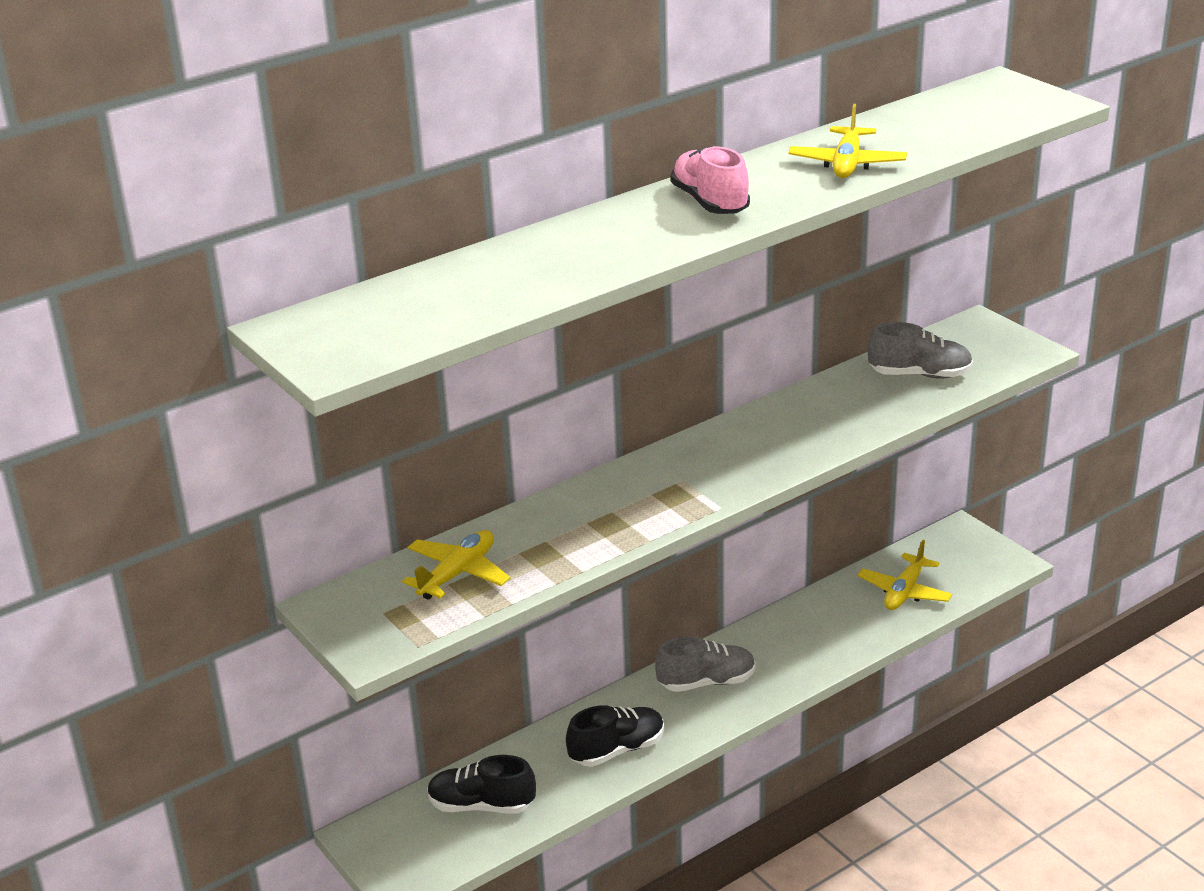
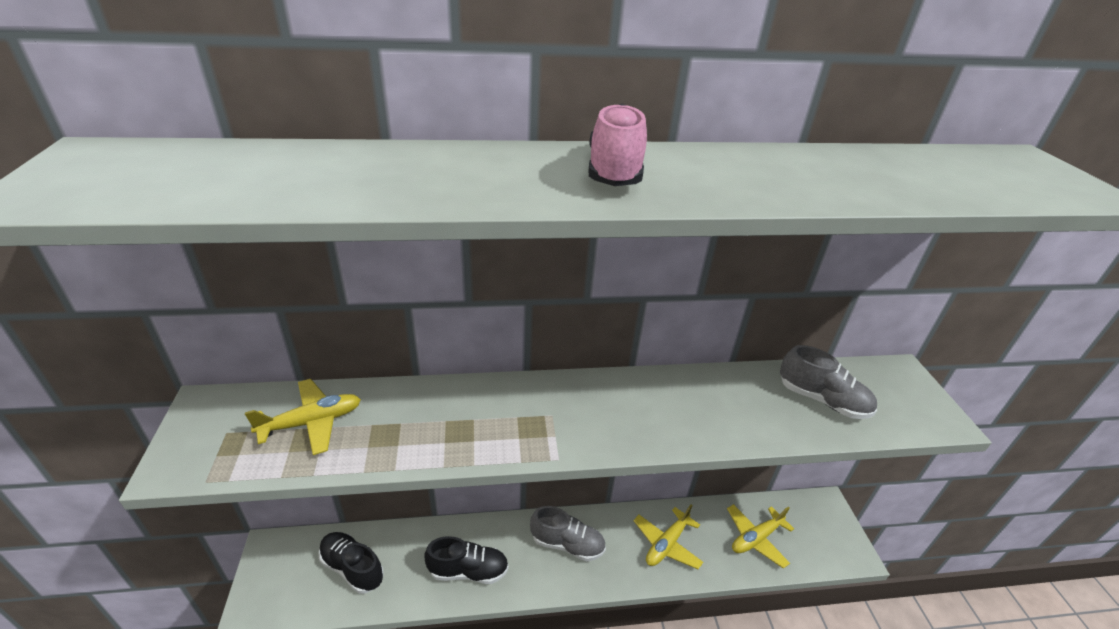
camera: 25 degrees right, 5 degrees up
yellow plane [788,104,907,178] -> yellow plane moved to [634,504,703,569]

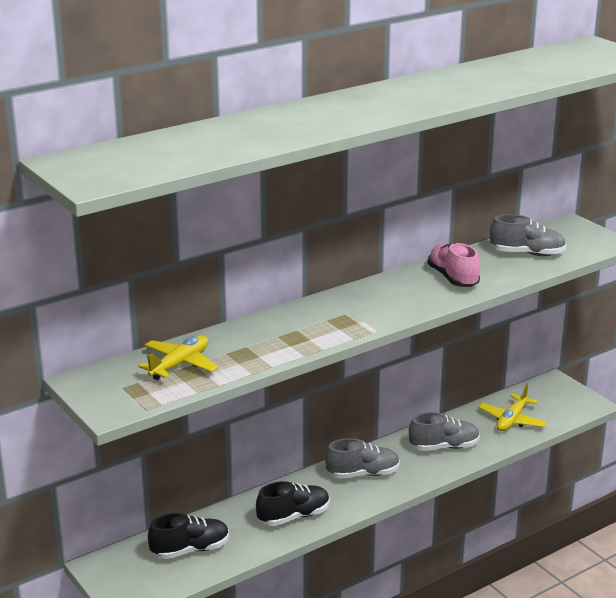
camera: 25 degrees left, 10 degrees down
black shoe [319,532,384,594] -> black shoe turned 150 degrees clockwise [148,513,229,559]
pink shoe [589,104,647,186] -> pink shoe moved to [428,243,480,287]
yellow plane [634,504,703,569] -> grey shoe [409,412,480,451]

